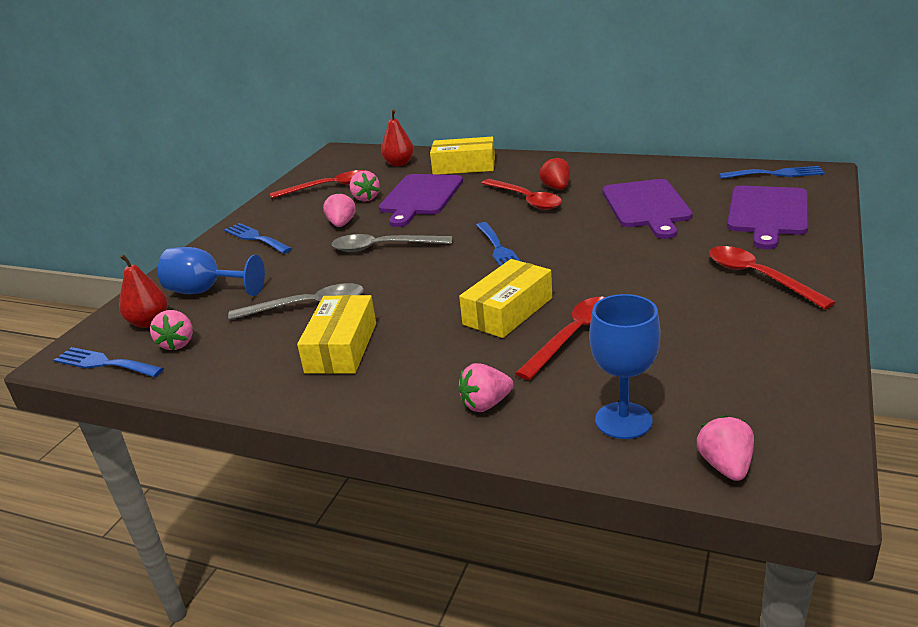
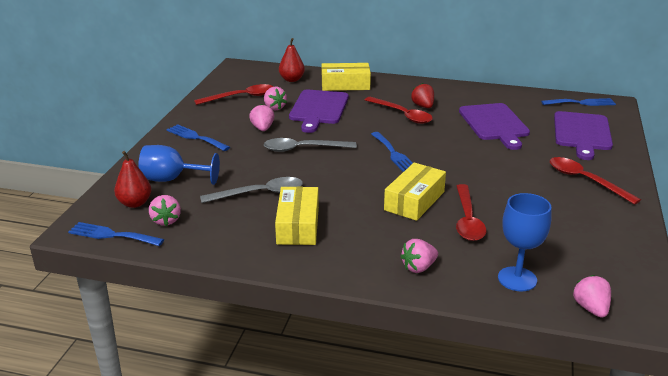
camera: 10 degrees left, 0 degrees up
red spoon [515,297,605,380] -> red spoon turned 150 degrees clockwise [456,184,486,241]

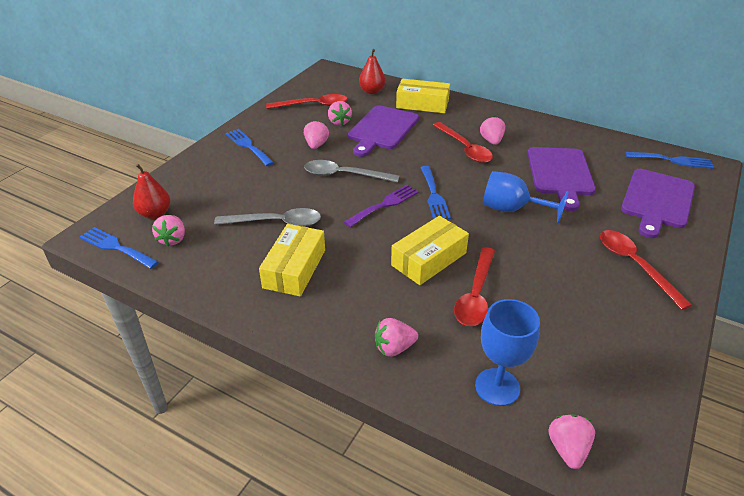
camera: 15 degrees right, 10 degrees up
blue goblet [138,145,220,185] -> blue goblet moved to [483,171,569,224]
red strawberry [411,83,434,108] -> pink strawberry [480,116,505,145]
none -> purple fork [344,185,419,227]

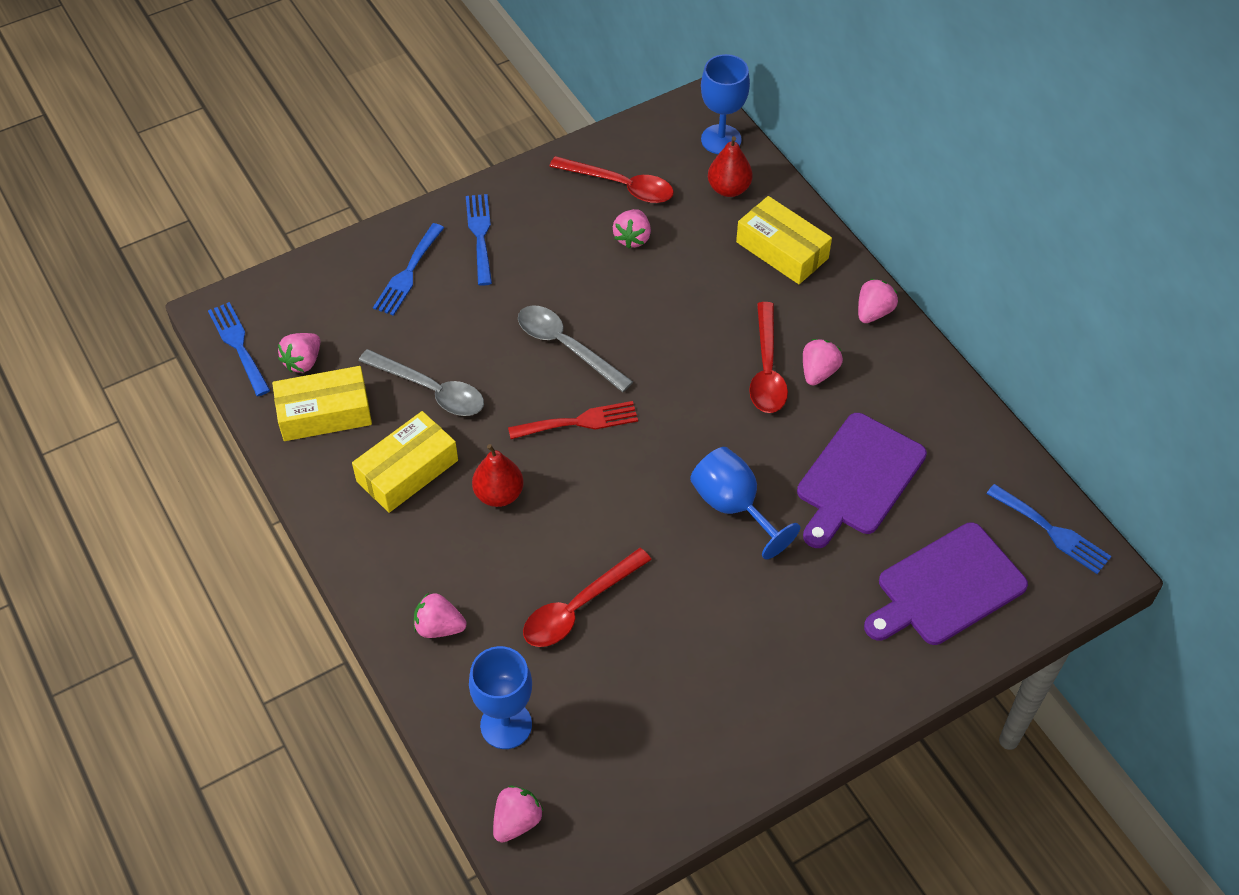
camera: 30 degrees right, 15 degrees up
red pear [133,164,170,219] -> red pear moved to [472,444,524,507]
pink strawberry [304,120,329,149] -> pink strawberry moved to [858,279,898,323]
purple fork [344,185,419,227] -> red fork [508,401,638,439]
purple cutting board [348,105,419,157] -> none
yellow box [391,216,469,285] -> yellow box moved to [272,366,372,441]
blue fork [420,166,451,219] -> blue fork moved to [373,223,444,316]
red spoon [600,230,692,310] -> none
none -> blue goblet [701,54,750,154]

